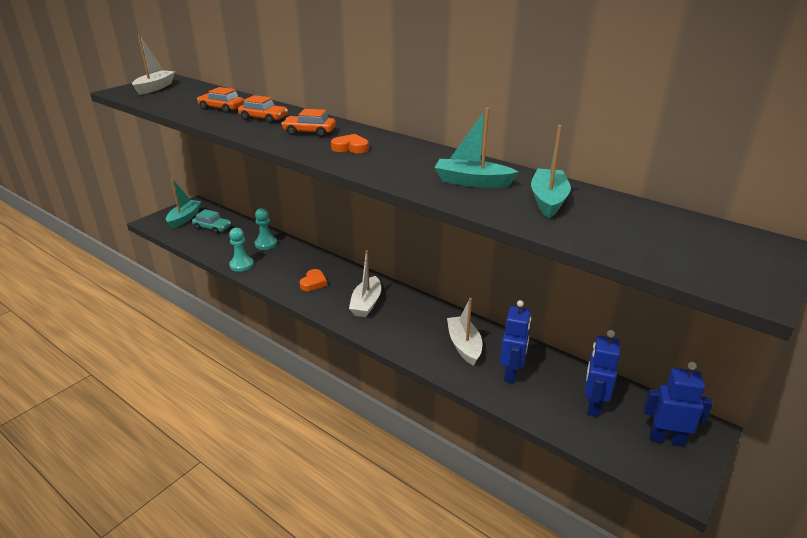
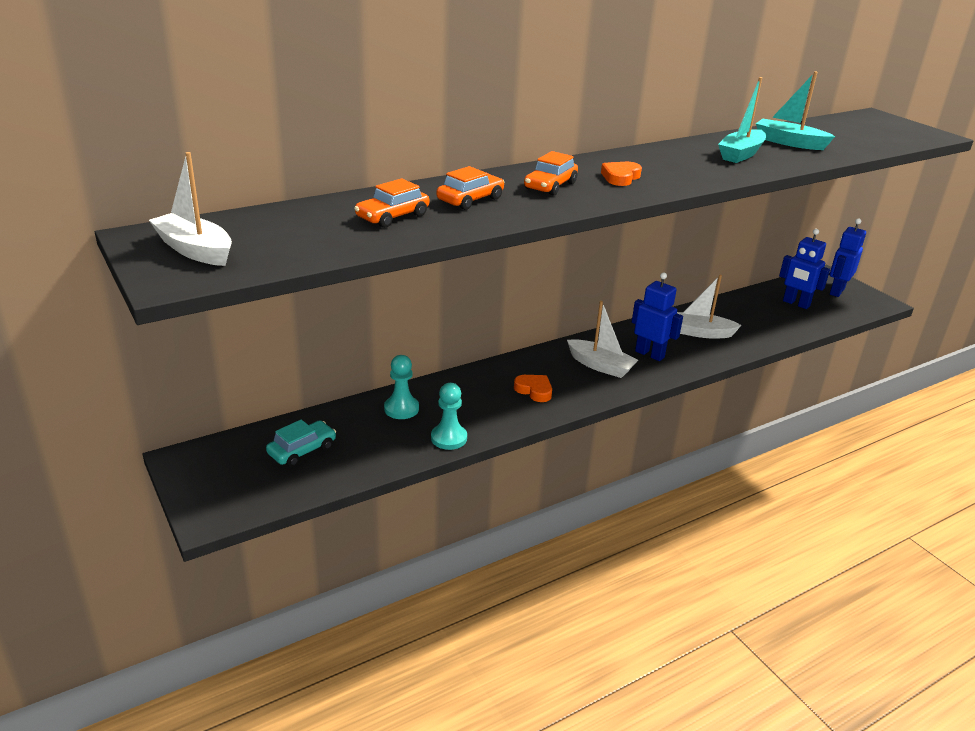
camera: 70 degrees left, 0 degrees up
turquoise boat [166,178,201,229] -> none
blue robot [500,300,531,383] -> blue robot moved to [632,272,683,361]

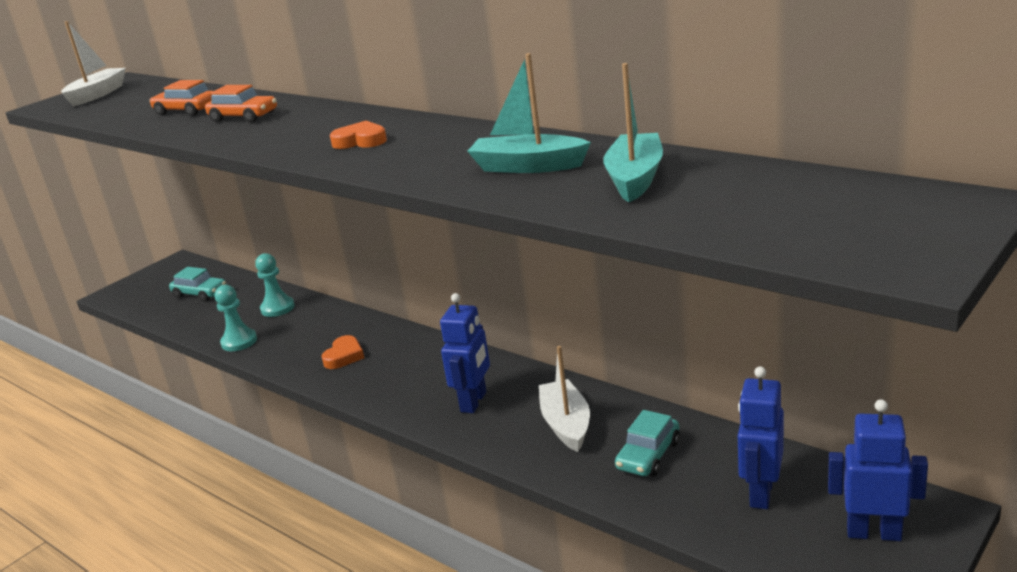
camera: 75 degrees right, 5 degrees down
orange car [524,151,578,196] -> none
white boat [567,301,638,378] -> none
none -> turquoise car [615,410,680,477]

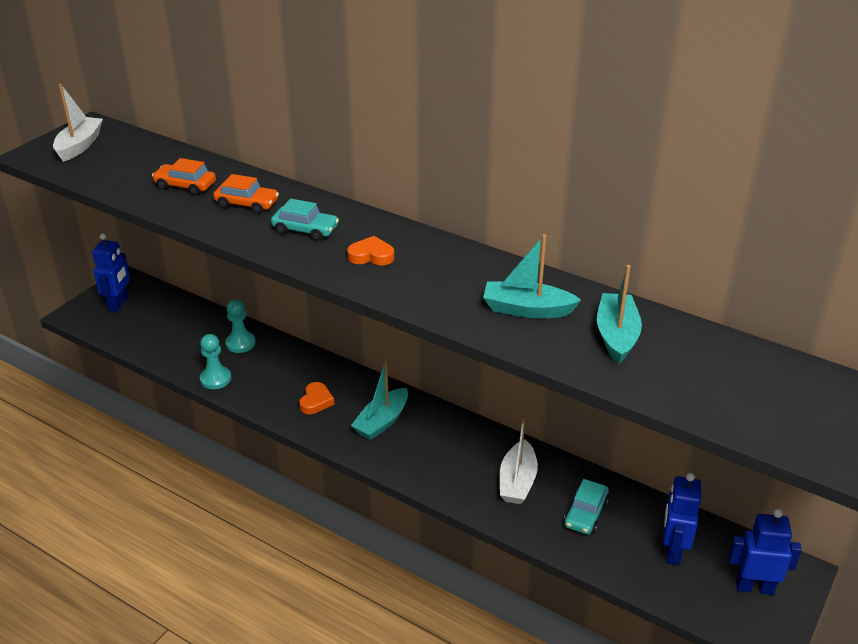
camera: 10 degrees left, 10 degrees up
turquoise car [169,267,227,302] -> turquoise car moved to [271,199,339,241]
blue robot [440,293,490,413] -> blue robot moved to [92,234,130,312]
white boat [539,346,590,452] -> white boat turned 150 degrees counterclockwise [500,418,538,504]
none -> turquoise boat [351,361,408,440]

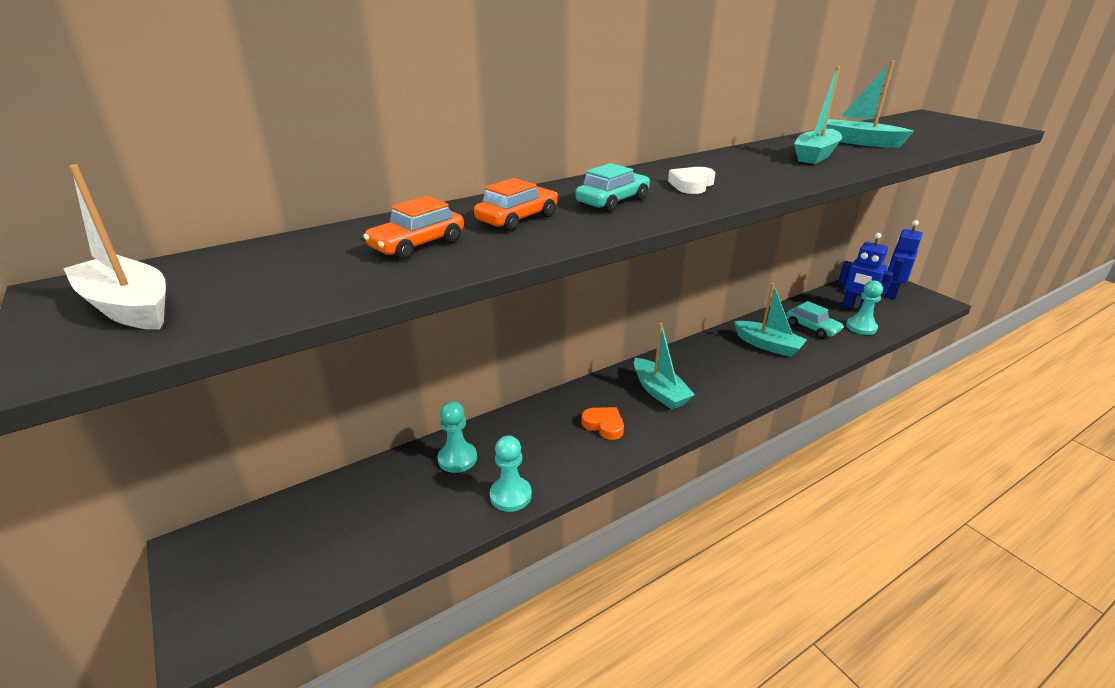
camera: 65 degrees left, 5 degrees down
blue robot [92,234,130,312] -> none
orange heart [347,236,395,265] -> white heart [668,167,715,194]
white boat [500,418,538,504] -> turquoise boat [734,283,807,357]
none -> turquoise pawn [846,280,883,335]

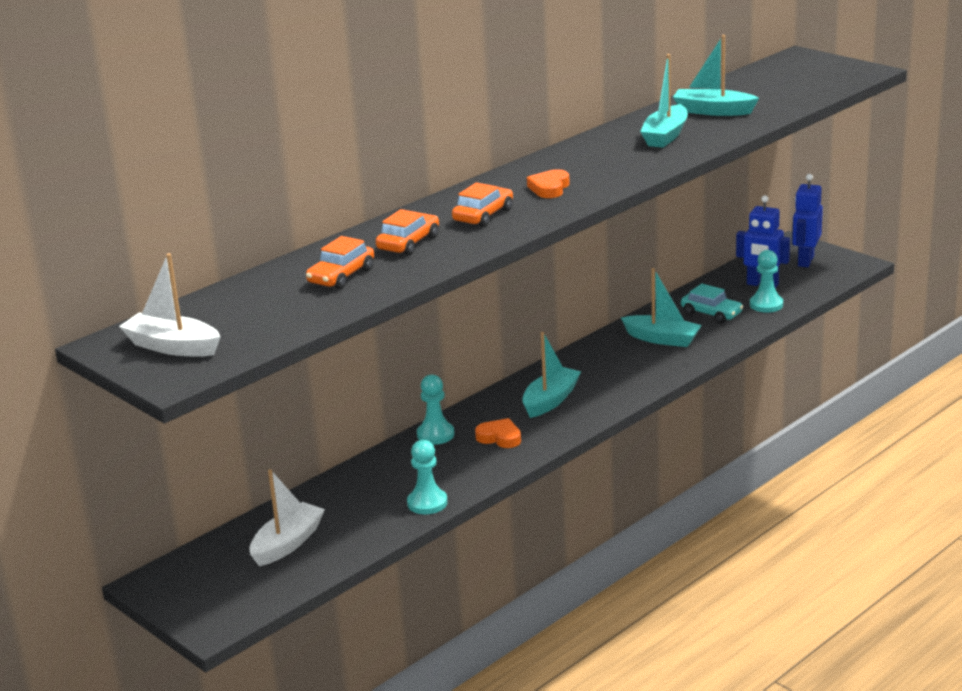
camera: 10 degrees left, 5 degrees down
turquoise pawn [437,401,477,473] -> turquoise pawn moved to [417,374,454,445]
turquoise car [575,163,650,212] -> orange car [452,182,513,227]
turquoise boat [634,323,695,410] -> turquoise boat turned 105 degrees counterclockwise [522,332,581,418]
white heart [668,167,715,194] -> orange heart [527,169,570,198]
none -> white boat [250,469,325,566]

